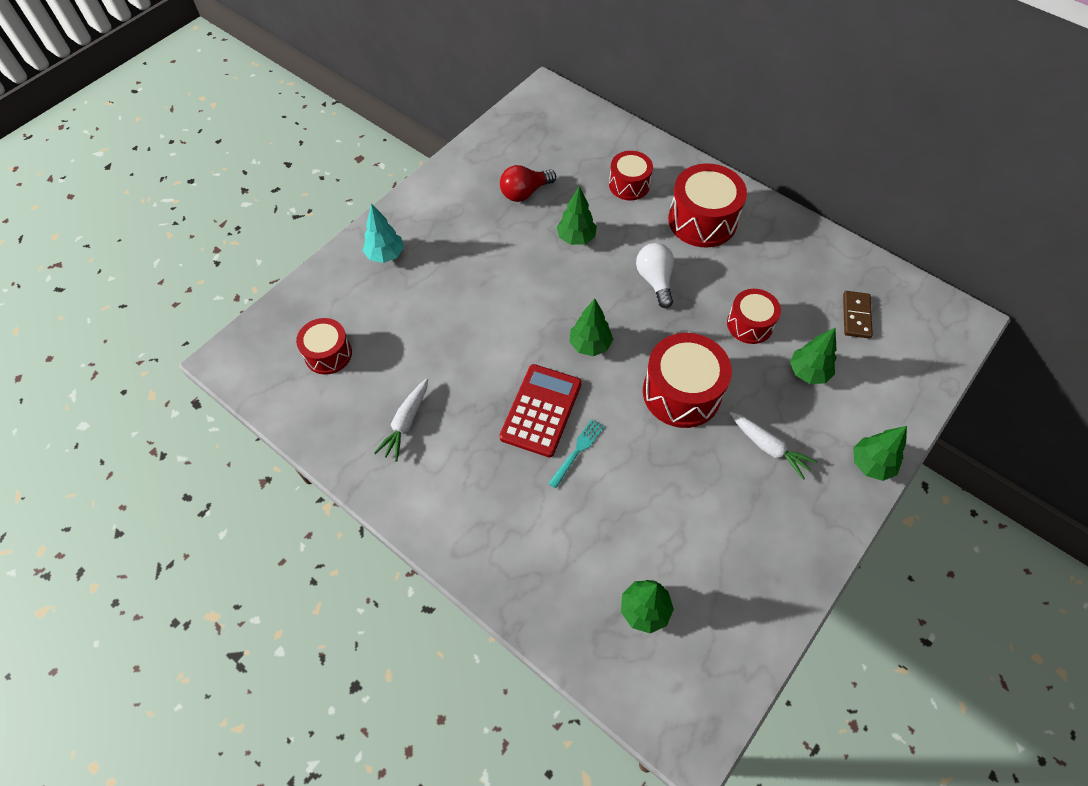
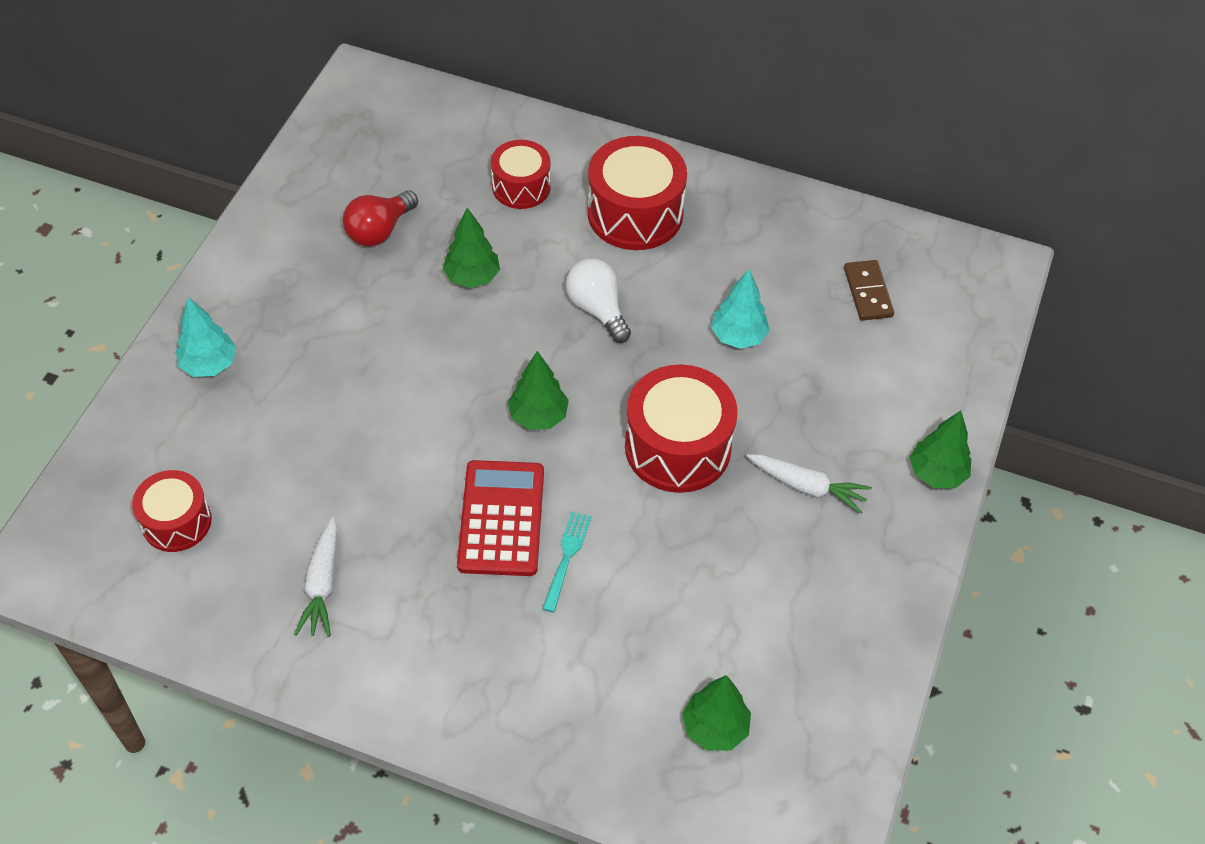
camera: 20 degrees left, 5 degrees down
red drum [727,289,781,344] -> turquoise tree [711,269,770,349]
green tree [790,328,837,384] -> none

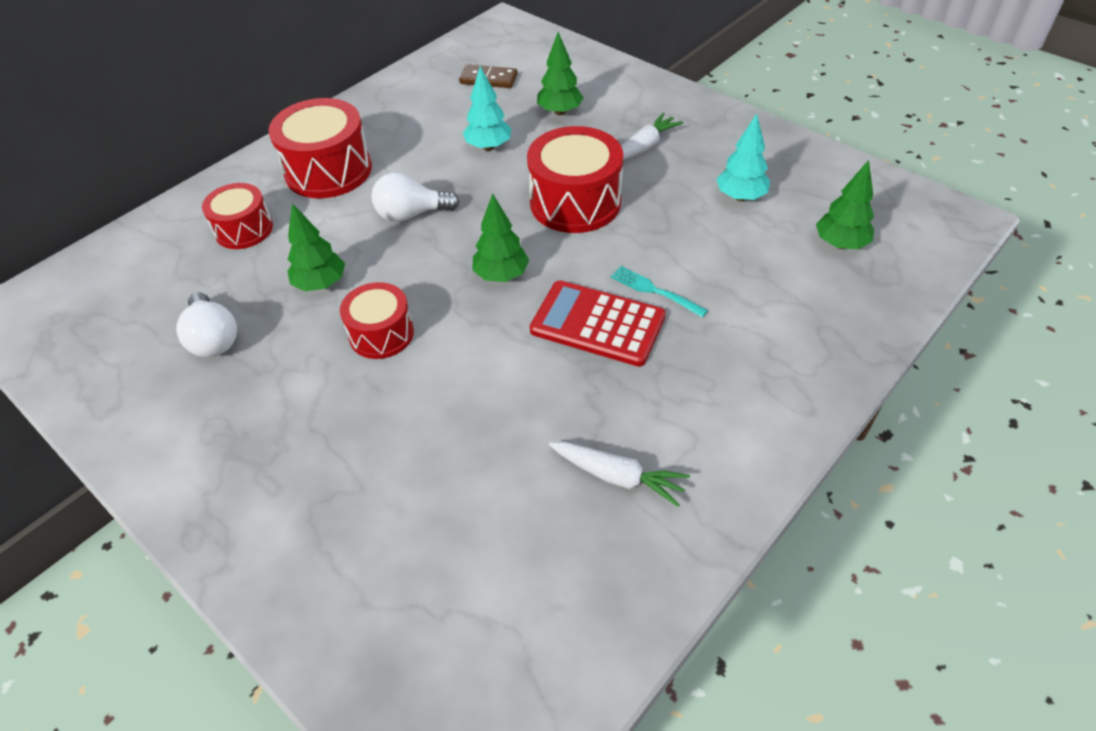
camera: 65 degrees left, 5 degrees down
red drum [132,470,212,552] -> red drum moved to [340,282,414,359]
turquoise tree [176,297,237,377] -> turquoise tree moved to [716,114,770,201]
red light bulb [343,190,418,246] -> white light bulb [176,292,237,357]
green tree [910,411,971,488] -> green tree moved to [537,32,583,115]

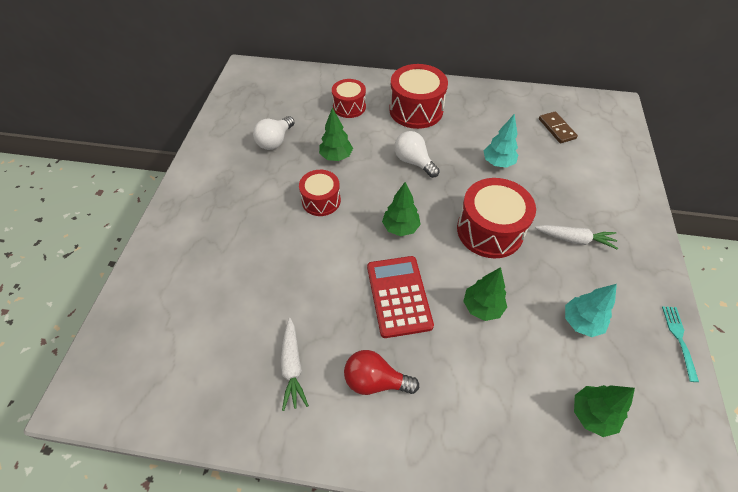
camera: 55 degrees right, 5 degrees up
green tree [537,32,583,115] -> green tree moved to [463,267,507,321]
turquoise fork [611,266,708,318] -> turquoise fork moved to [662,306,699,382]
none -> red light bulb [344,350,419,395]

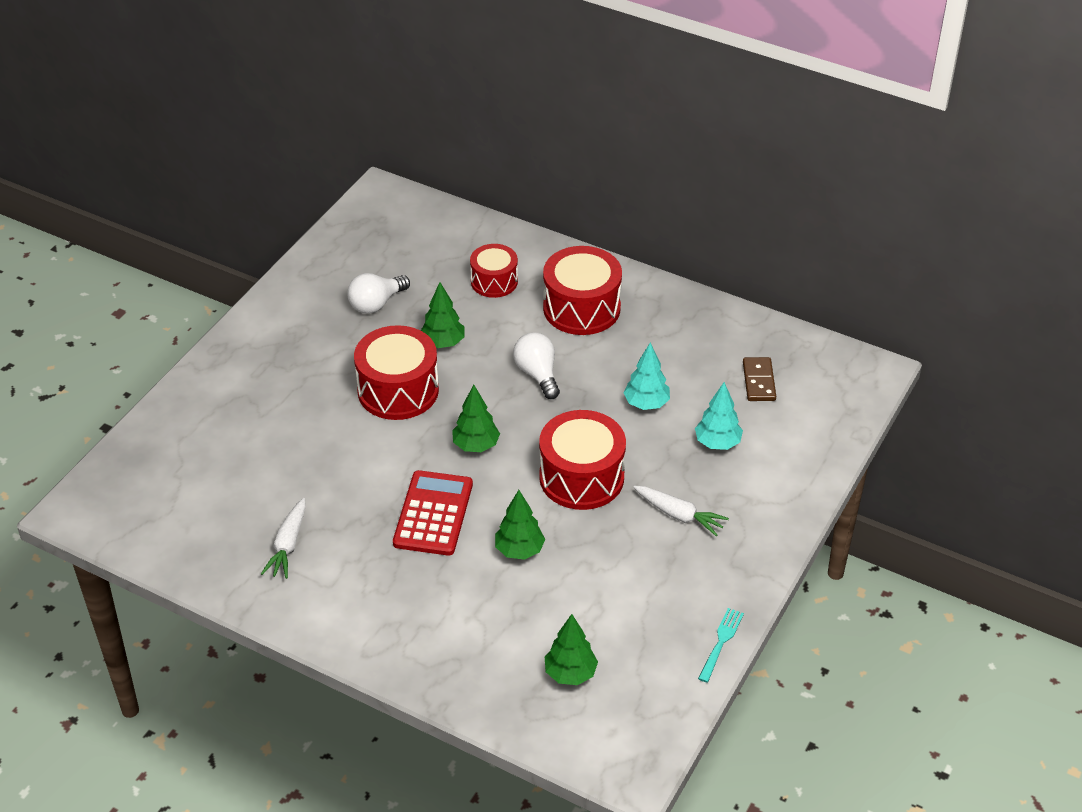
camera: 20 degrees right, 10 degrees down
red drum [299,170,341,216] -> red drum [354,325,439,420], size x1.62
red light bulb [344,350,419,395] -> none
turquoise tree [565,284,617,337] -> turquoise tree moved to [695,382,743,450]

